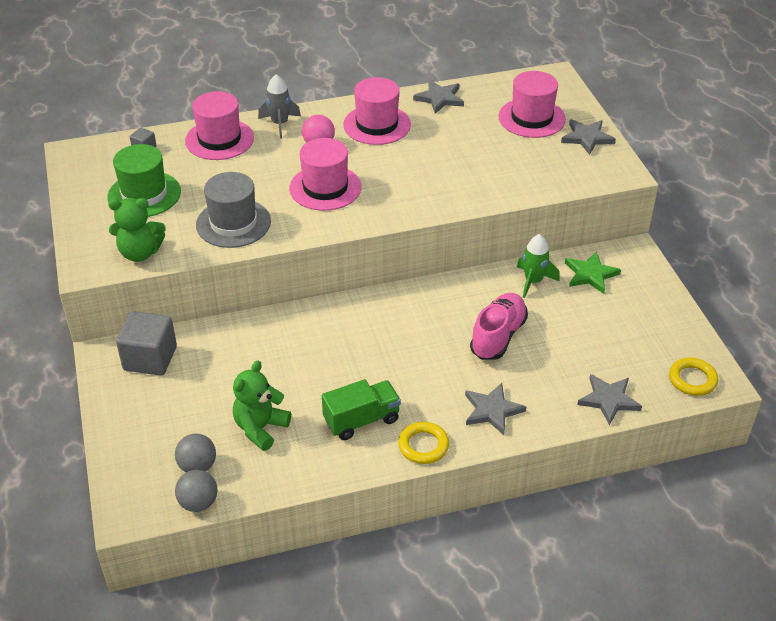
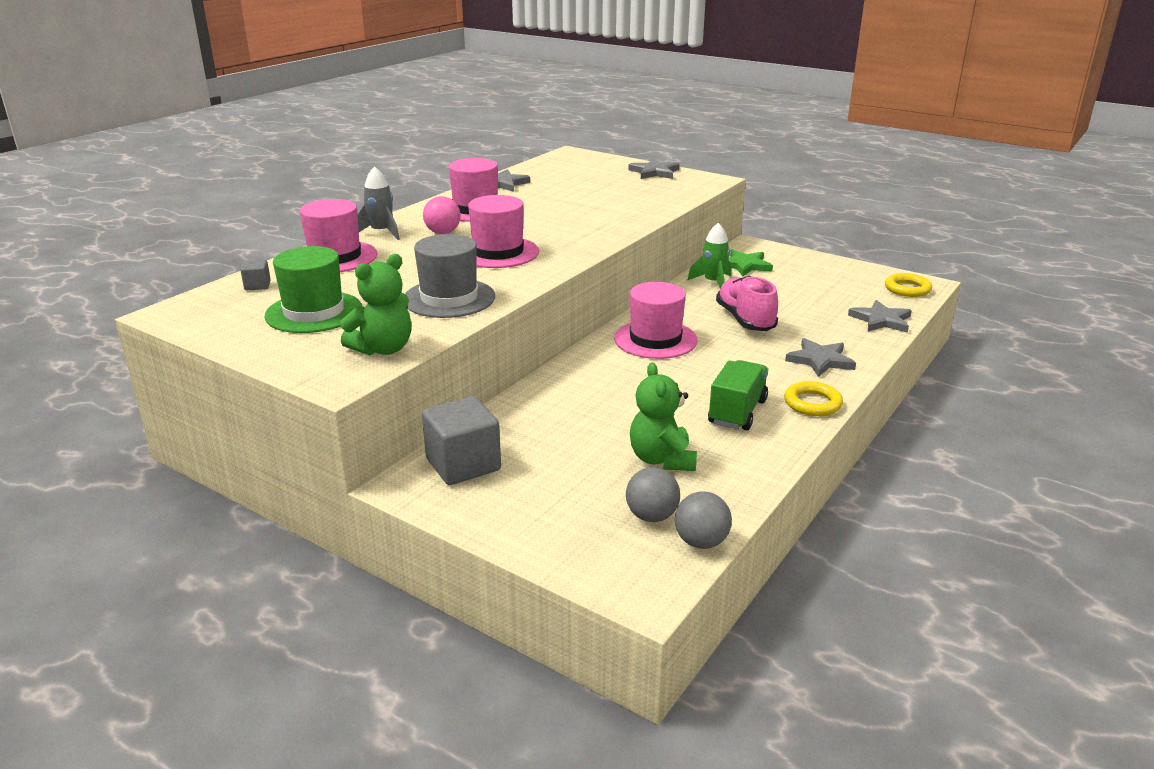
camera: 40 degrees left, 15 degrees down
pink hat [498,71,566,138] -> pink hat moved to [614,282,697,359]

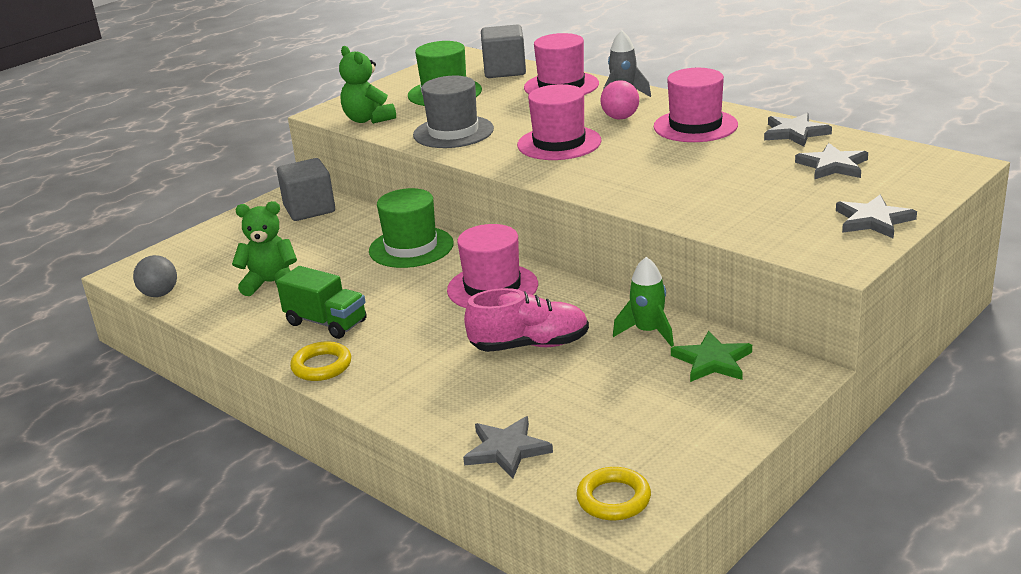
camera: 100 degrees right, 0 degrees up
grey cube [240,260,271,290] -> grey cube [481,24,526,78], size x2.17
grey ball [626,467,680,522] -> none
grey star [785,338,856,377] -> grey star moved to [795,143,868,180]
none -> green hat [369,188,454,268]

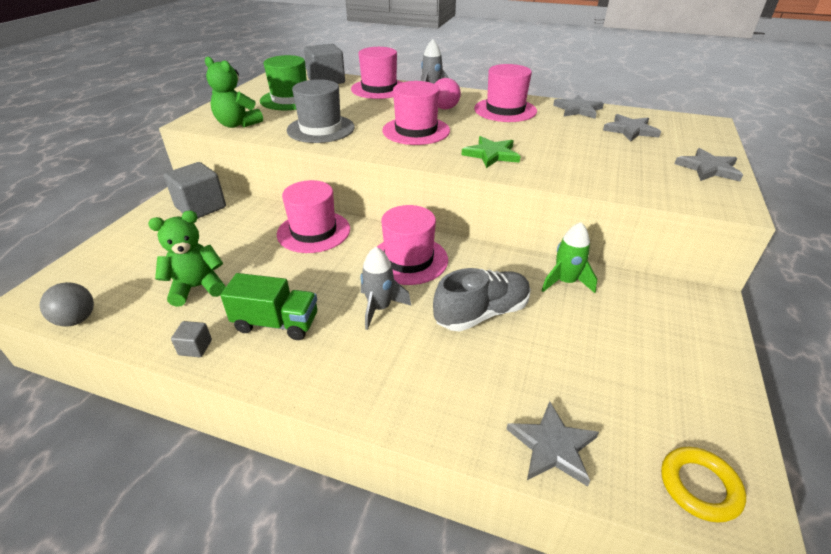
camera: 25 degrees left, 10 degrees up
yellow ring [290,341,351,381] -> none
green hat [369,188,454,268] -> pink hat [277,180,350,253]
pink shoe [464,288,589,352] -> grey shoe [433,268,531,331]
green star [671,331,752,382] -> green star moved to [461,136,520,168]
none -> grey cube [171,321,212,357]
none -> grey rocket [361,247,411,330]

